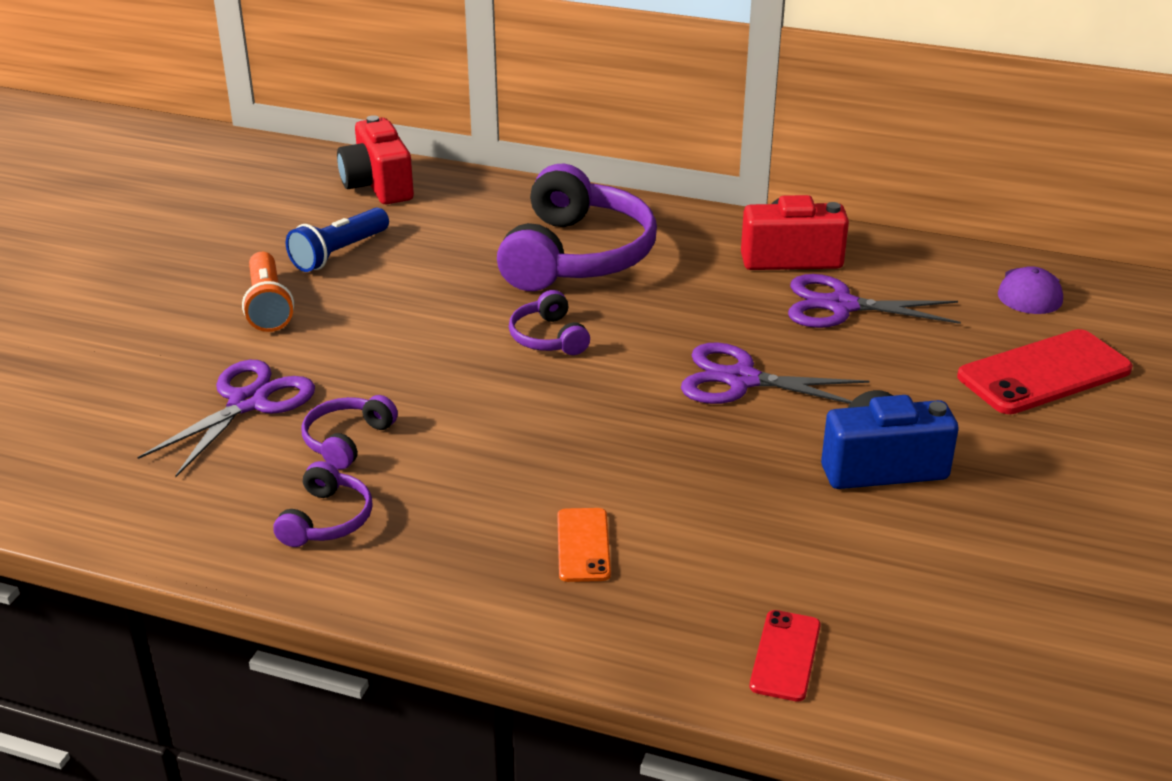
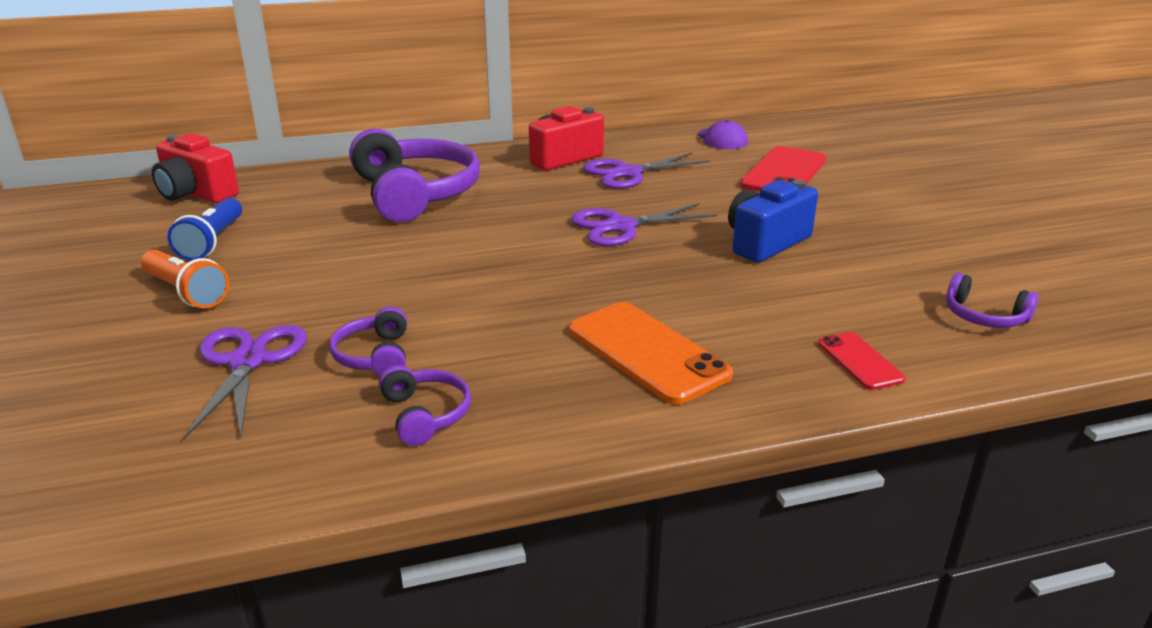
camera: 35 degrees left, 5 degrees down
purple headphones [509,290,590,355] -> purple headphones moved to [946,273,1039,328]
orange phone [557,508,611,582] -> orange phone [569,302,733,404], size x1.87

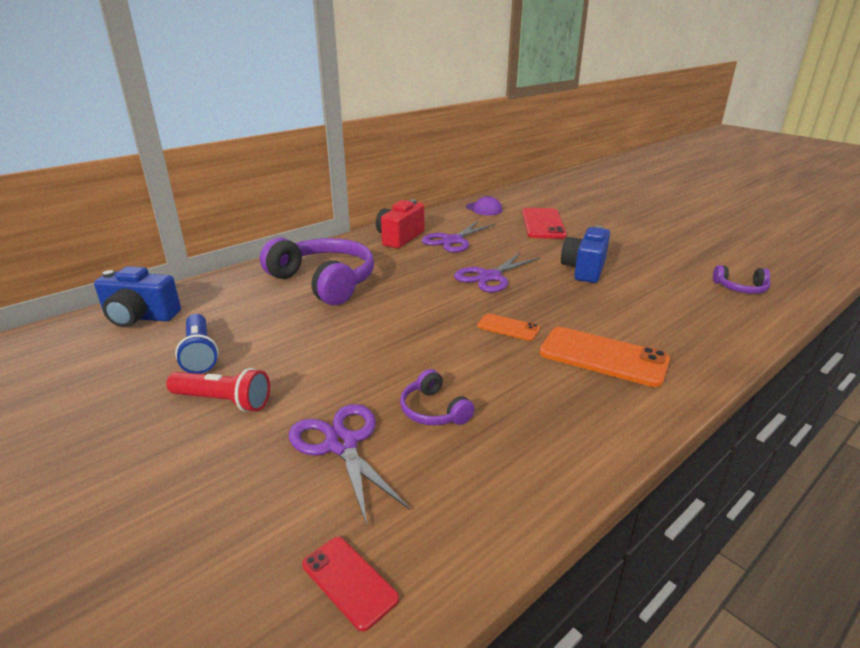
camera: 25 degrees left, 0 degrees up
orange flashlight [141,250,229,308] -> red flashlight [166,368,270,412]
red camera [152,133,239,203] -> blue camera [94,266,181,327]
purple headphones [379,365,471,446] -> none
red phone [818,332,906,390] -> red phone moved to [302,537,399,631]
none -> orange phone [477,314,540,341]

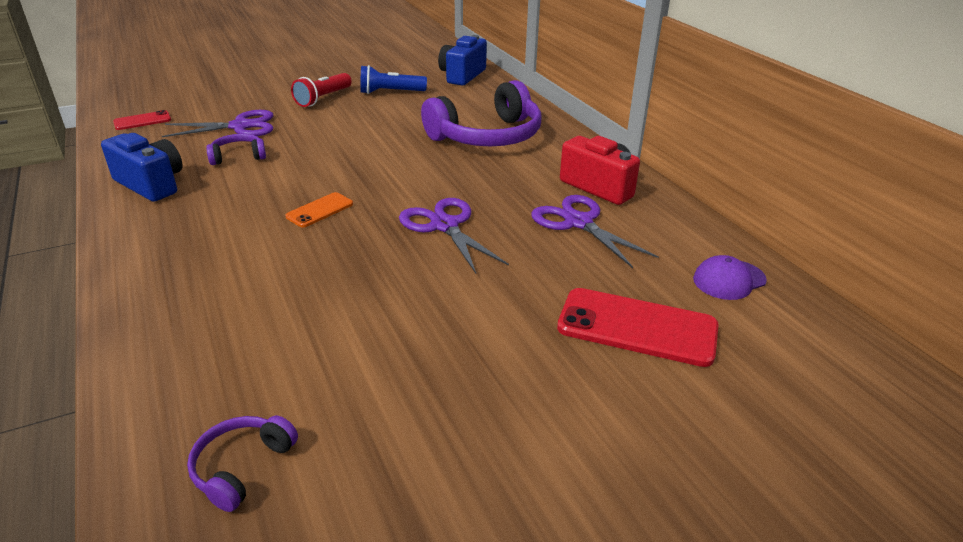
camera: 105 degrees right, 5 degrees up
orange phone [539,327,670,387] -> none
blue camera [561,225,610,283] -> blue camera moved to [101,133,182,202]

